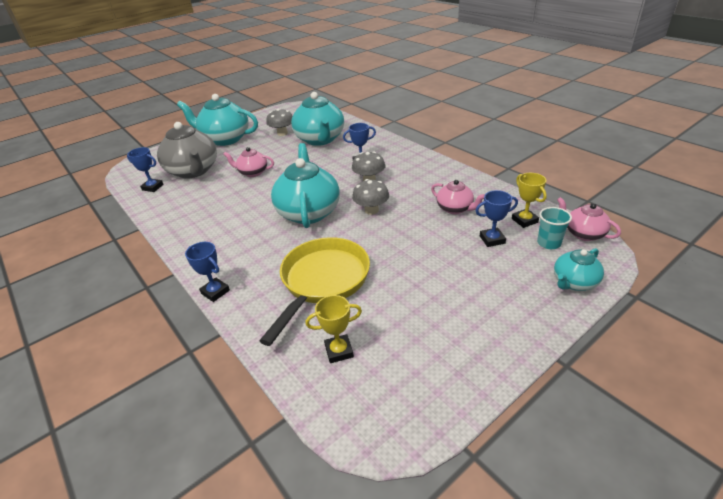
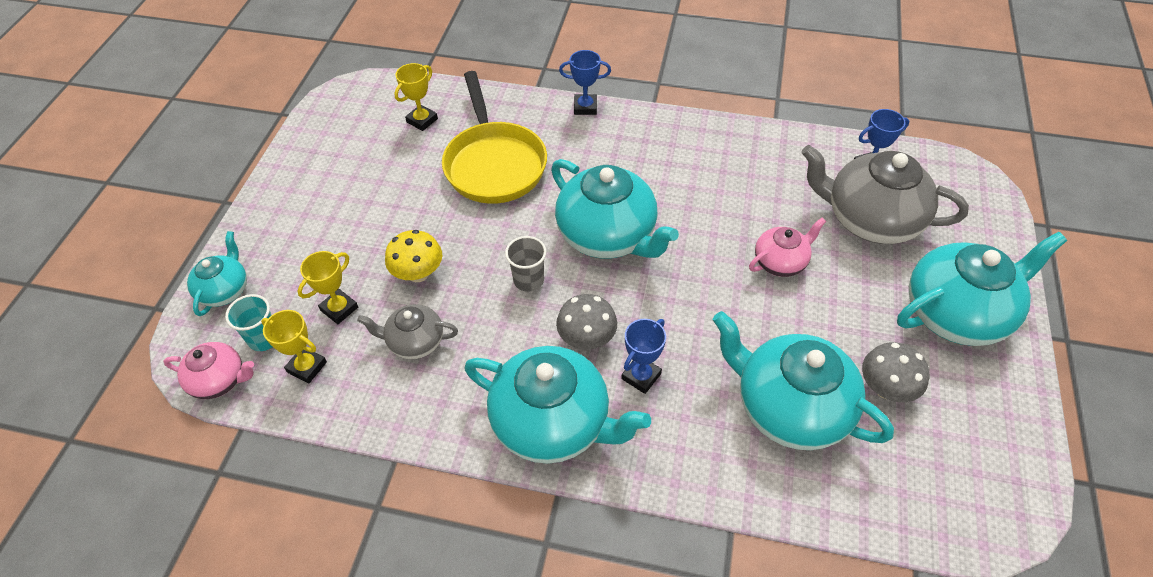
camera: 140 degrees right, 15 degrees up
grey mushroom [352,179,389,215] -> grey cup [505,236,547,292]
pink teapot [431,180,485,214] -> grey teapot [357,304,458,359]
blue trophy [476,190,518,247] -> yellow trophy [298,251,358,324]
none -> yellow mushroom [385,230,442,282]
none -> turquoise teapot [465,346,651,464]

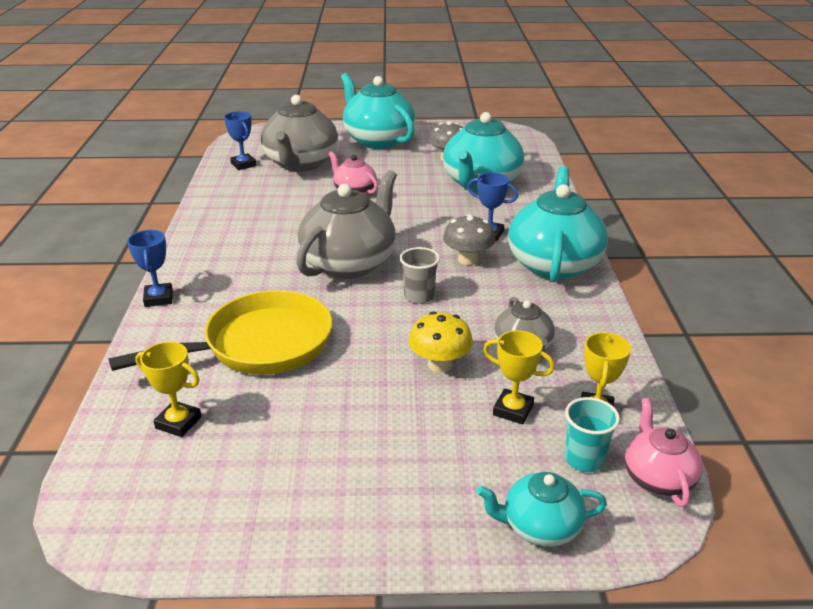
camera: 105 degrees left, 20 degrees down
turquoise teapot [551,159,679,259] -> grey teapot [296,170,397,279]

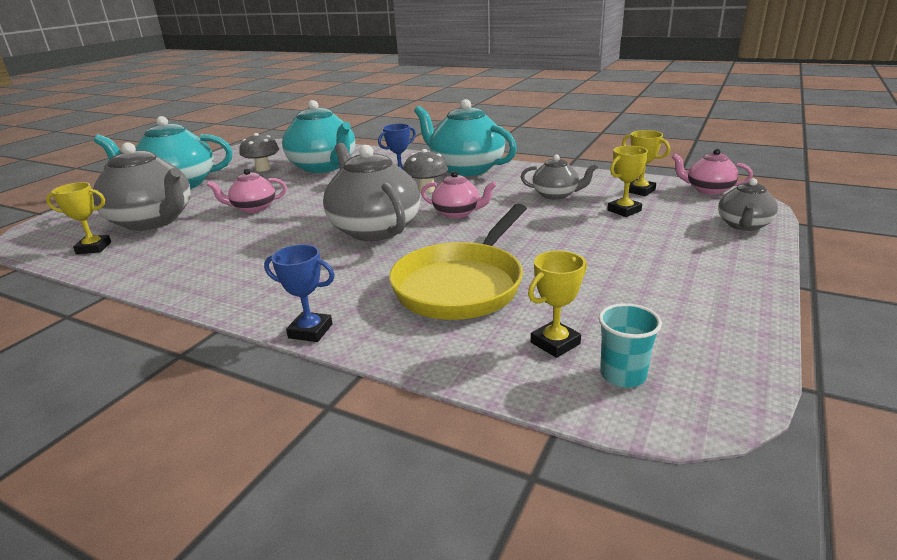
camera: 60 degrees left, 5 degrees down
yellow pan [109,290,332,375] -> yellow pan turned 150 degrees counterclockwise [389,204,527,320]
blue trophy [224,111,257,170] -> yellow trophy [46,182,111,254]
grey cup [400,247,440,304] -> pink teapot [421,171,497,218]
yellow mushroom [409,311,473,373] -> none
turquoise teapot [477,472,607,547] -> grey teapot [718,178,778,231]
turquoise cup [565,397,620,472] -> turquoise cup moved to [598,303,662,387]

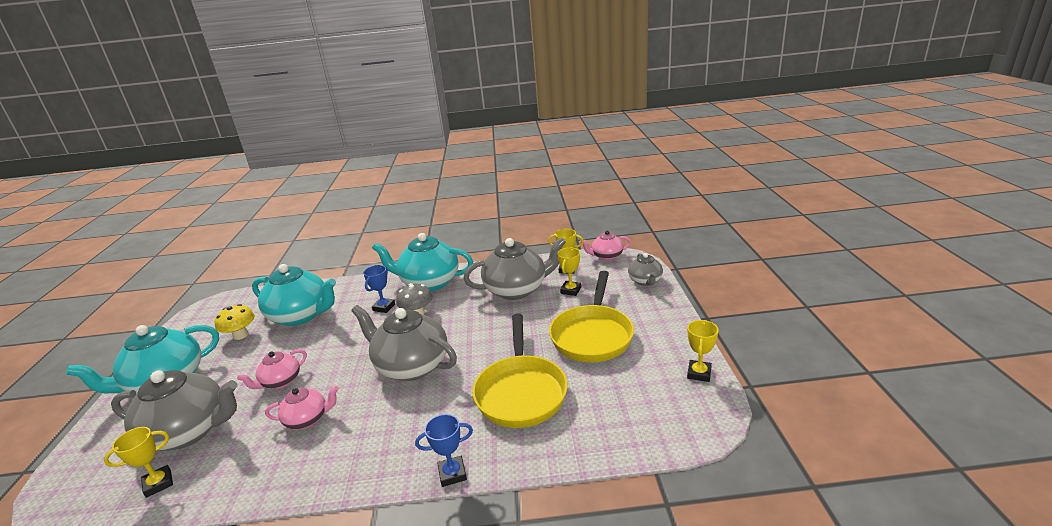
camera: 30 degrees left, 0 degrees up
grey mushroom [239,133,279,171] -> yellow mushroom [215,304,255,340]
pink teapot [421,171,497,218] -> pink teapot moved to [265,386,339,429]
grey teapot [521,154,598,200] -> grey teapot [463,237,566,300], size x1.89
yellow trophy [528,251,587,358] -> yellow trophy moved to [687,320,719,382]
turquoise cup [598,303,662,387] -> none
none -> yellow pan [549,271,634,362]

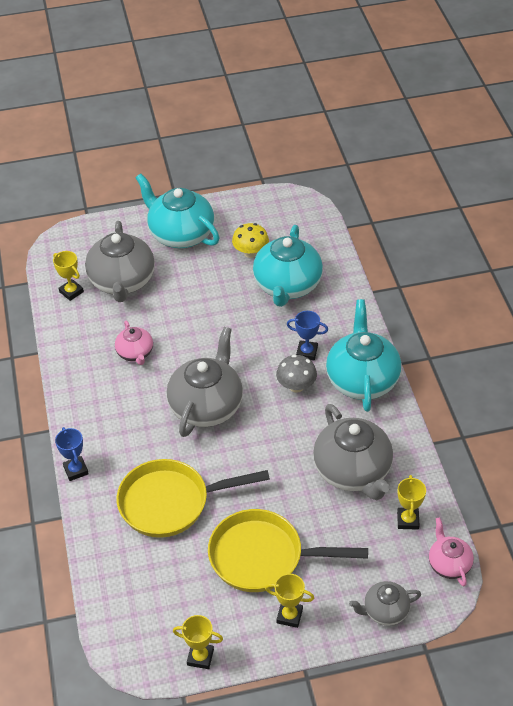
camera: 80 degrees right, 20 degrees up
pink teapot [237,349,307,389] -> none
yellow trophy [557,247,581,296] -> yellow trophy moved to [265,574,314,628]

